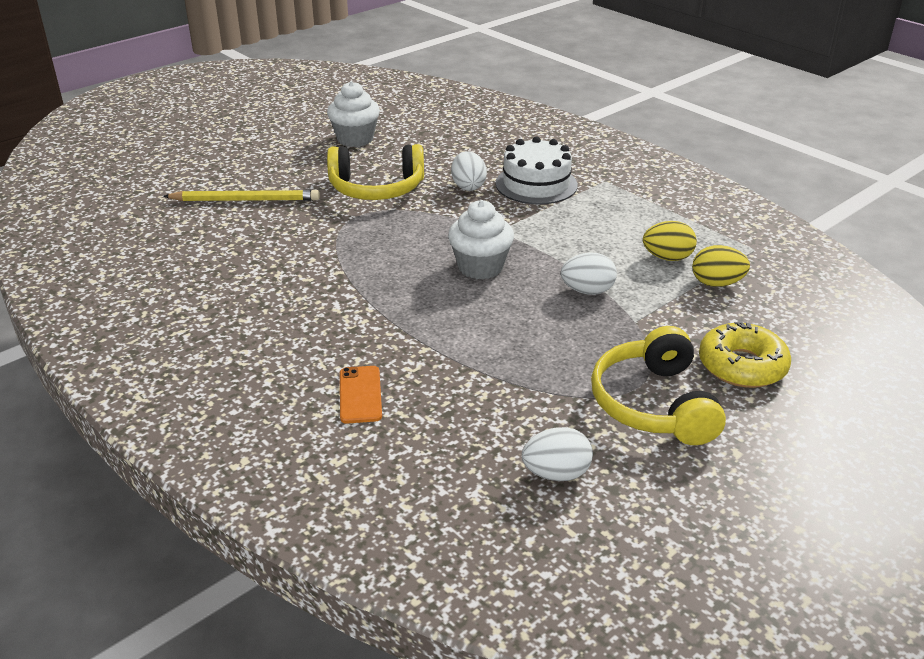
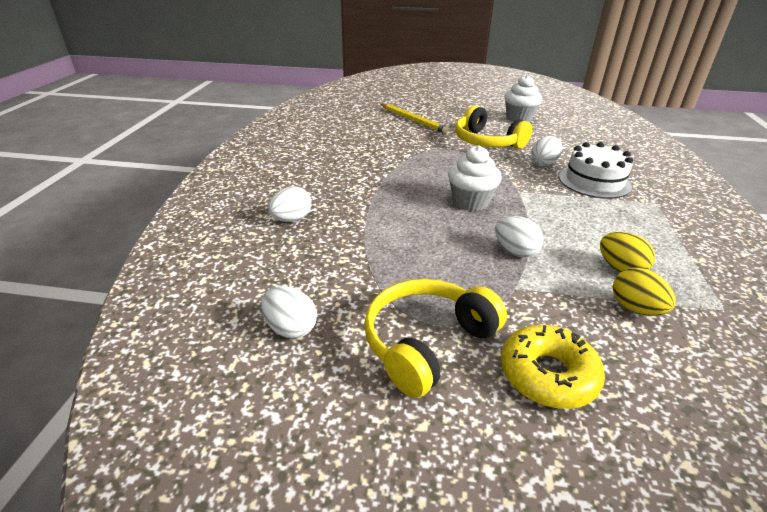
camera: 50 degrees right, 0 degrees up
orange phone [340,366,382,424] -> white egg [268,186,311,222]

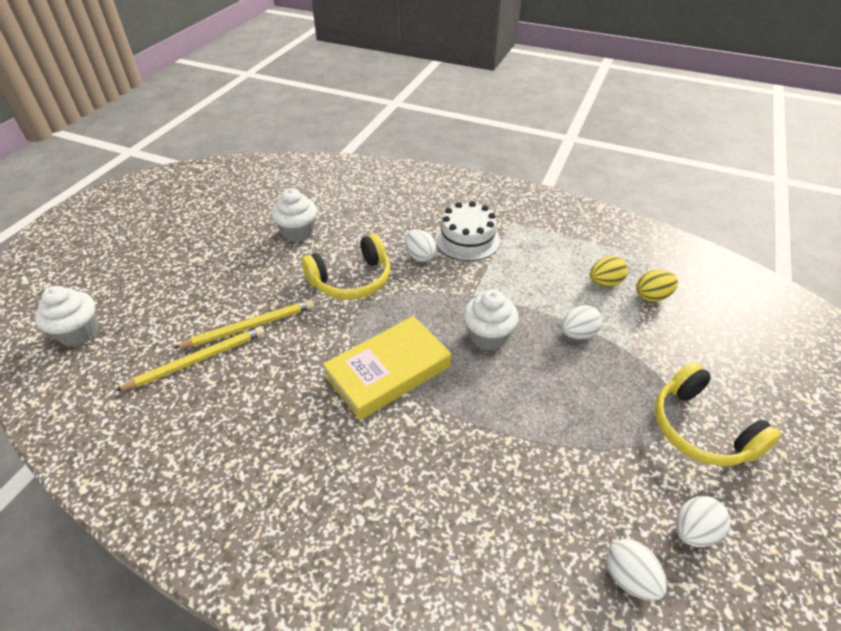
camera: 75 degrees left, 10 degrees up
white egg [268,186,311,222] -> white egg moved to [606,539,667,601]
yellow donut [501,325,605,409] -> none
none -> white cupcake [35,286,98,347]
none -> yellow pencil [115,326,265,391]
none -> yellow book [323,316,451,420]

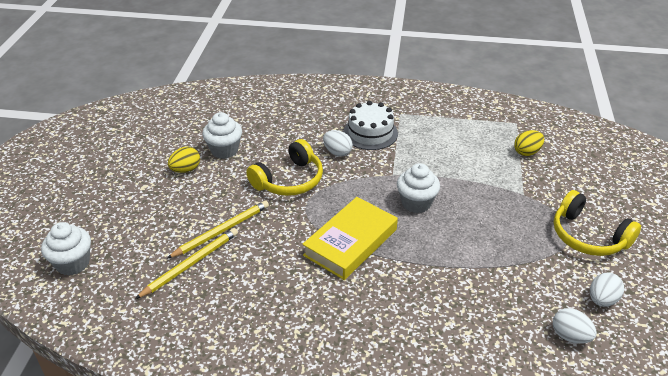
camera: 15 degrees left, 5 degrees down
white egg [561,305,602,339] -> none
yellow egg [590,256,628,287] -> yellow egg moved to [168,147,200,173]

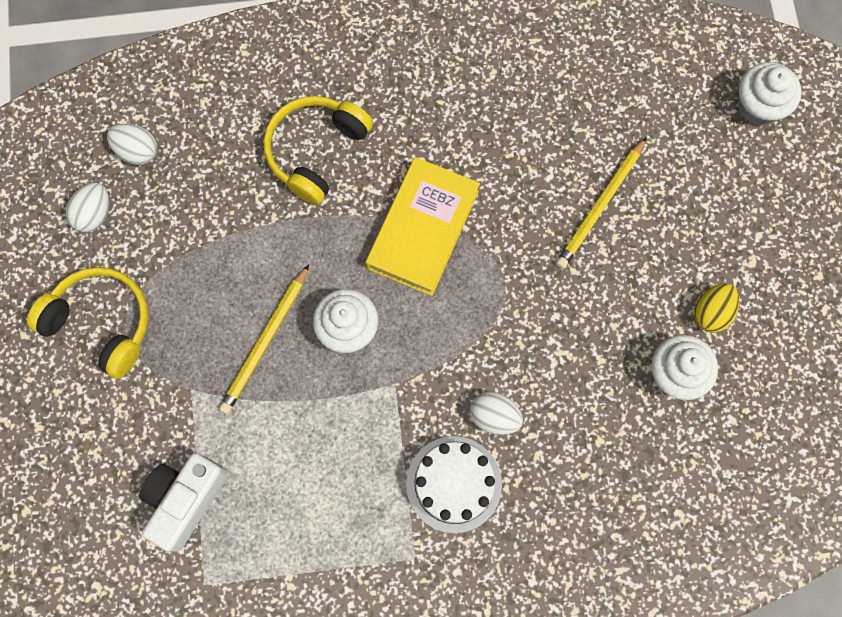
camera: 165 degrees right, 35 degrees up
yellow pencil [135,228,238,299] -> yellow pencil moved to [219,264,309,414]
yellow headphones [246,139,323,196] -> yellow headphones moved to [263,96,373,205]
yellow egg [514,130,544,156] -> white camera [139,453,228,551]

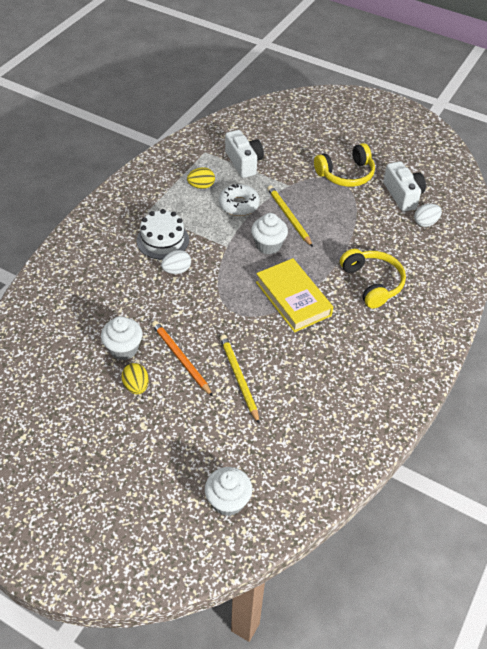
camera: 125 degrees right, 25 degrees down
white egg [66,183,109,232] -> white camera [383,161,426,212]
none -> orange pencil [152,321,213,397]
none -> yellow egg [187,167,215,189]
none -> white donut [219,184,260,216]

